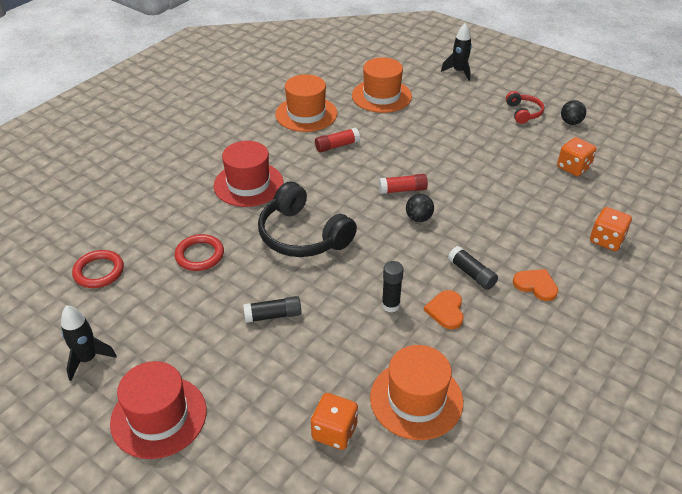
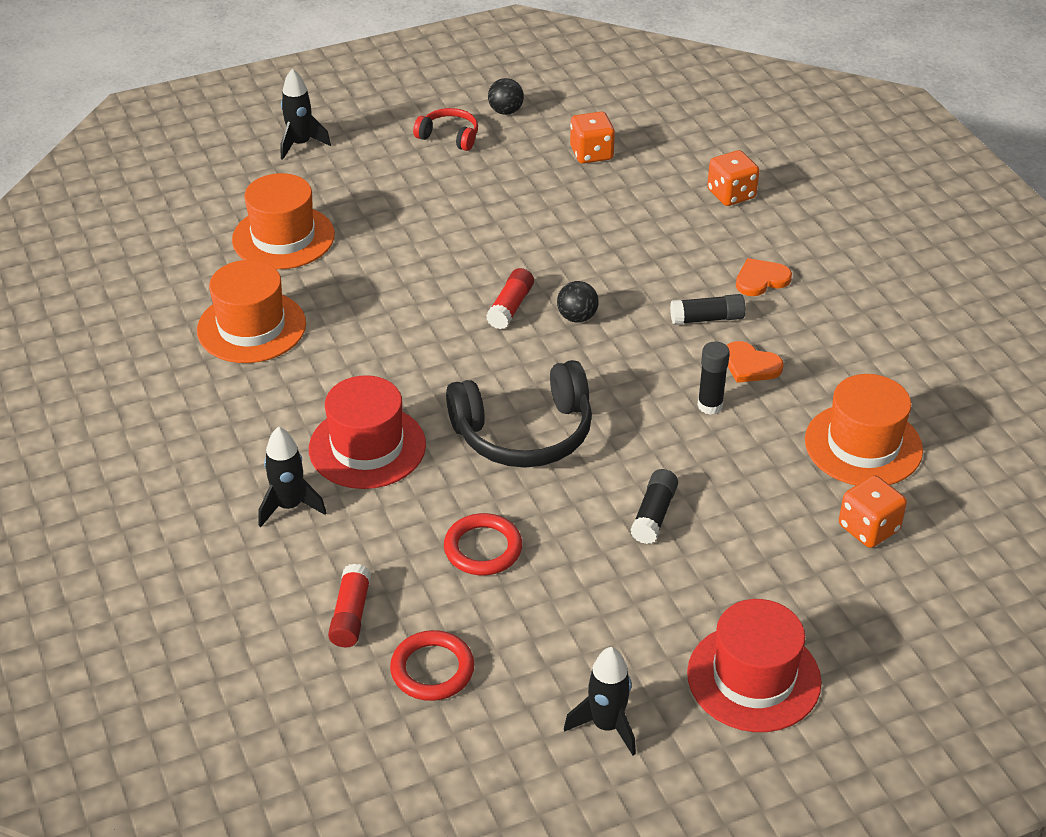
camera: 60 degrees left, 0 degrees up
red glue stick [315,128,360,152] -> red glue stick moved to [328,564,371,647]
none -> black rocket [258,426,327,527]

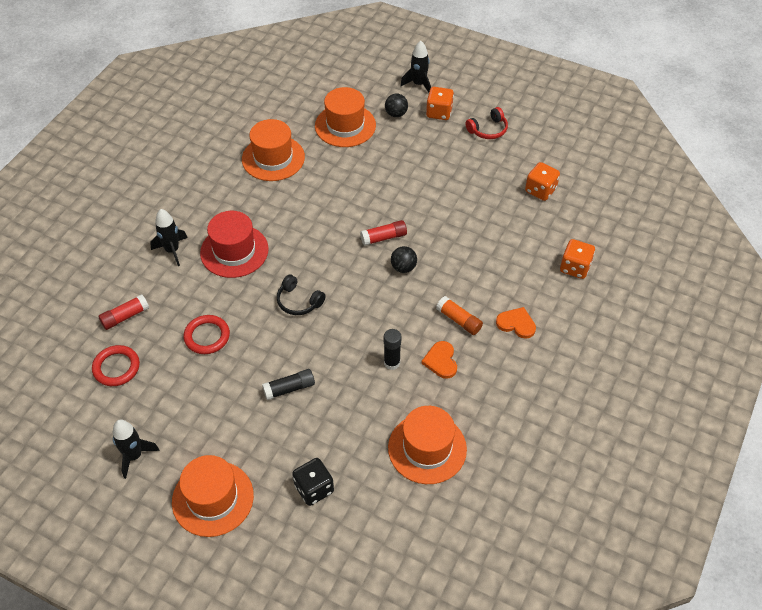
camera: 50 degrees right, 10 degrees up
red headphones [413,108,478,151] -> red headphones turned 75 degrees clockwise [465,107,508,139]
black headphones [446,360,592,468] -> black headphones [277,274,326,315], size x0.53
black ball [488,78,524,115] -> black ball moved to [385,94,408,117]
black glue stick [670,294,746,325] -> orange glue stick [436,296,483,335]
red hat [687,599,821,732] -> orange hat [172,455,254,537]
orange dice [839,475,907,548] -> orange dice moved to [426,87,454,120]
none -> black dice [292,458,334,506]

